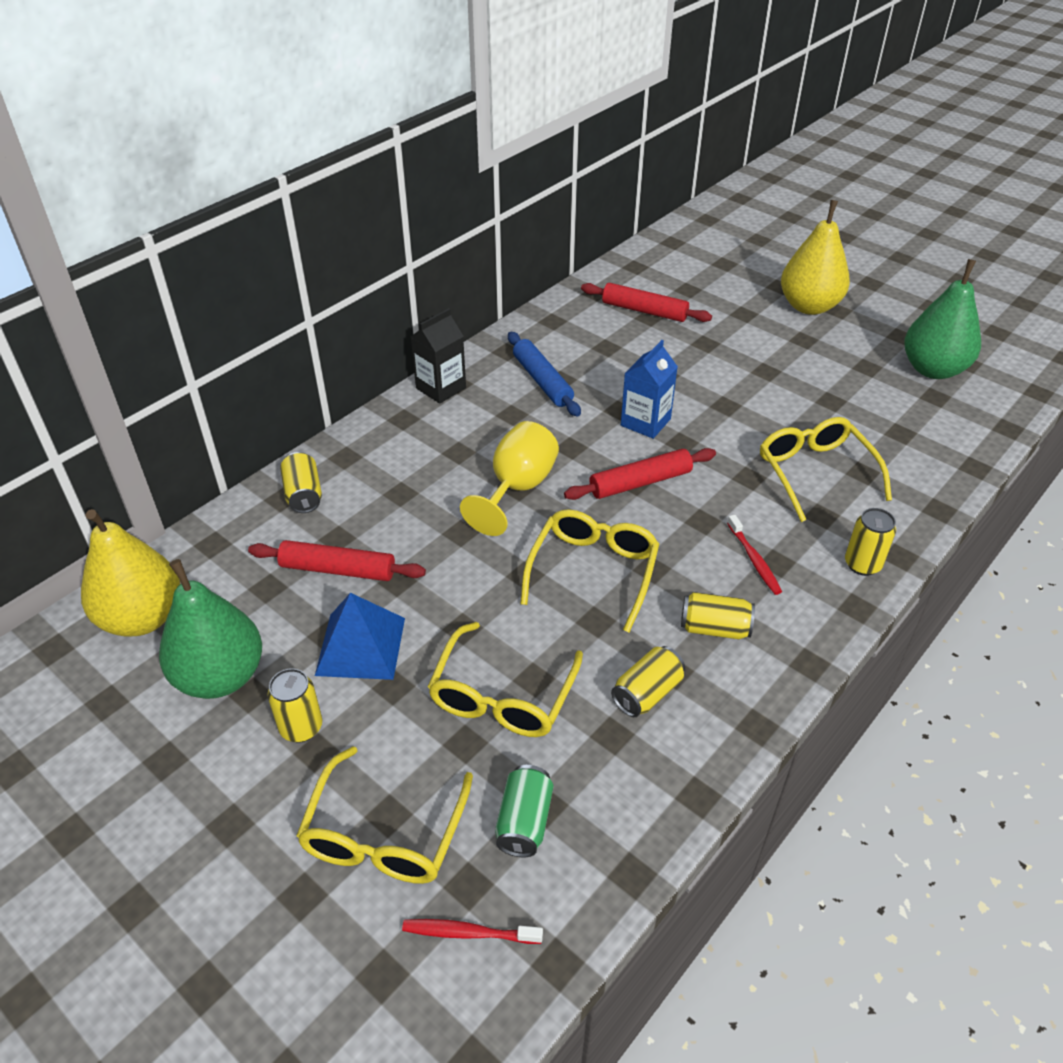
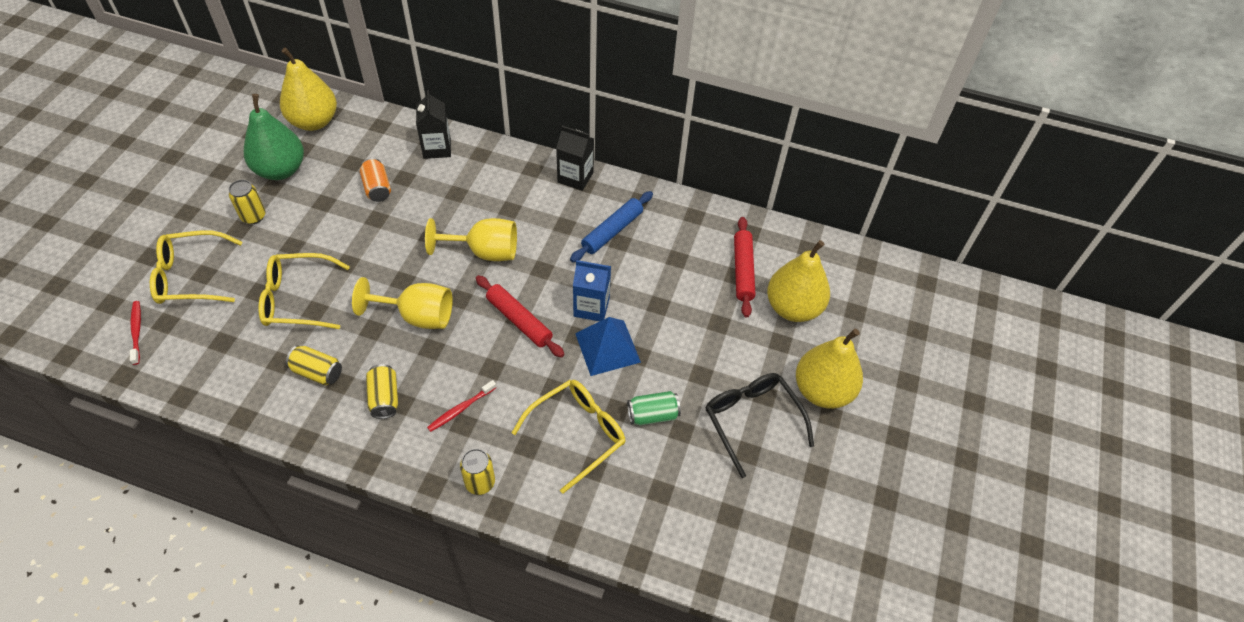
camera: 65 degrees right, 10 degrees up
red rolling pin [248,540,426,581] -> orange can [360,158,391,202]
yellow can [280,452,322,513] -> black carton [416,90,451,159]
blue pyramid [315,593,405,680] -> blue pyramid moved to [575,317,641,376]
green can [495,765,553,858] -> green can moved to [627,391,681,426]
yellow glasses [520,509,659,632] -> yellow goblet [352,277,453,329]
green pear [904,259,981,379] -> none
none -> black glasses [705,373,814,478]
none -> yellow pear [767,240,830,322]

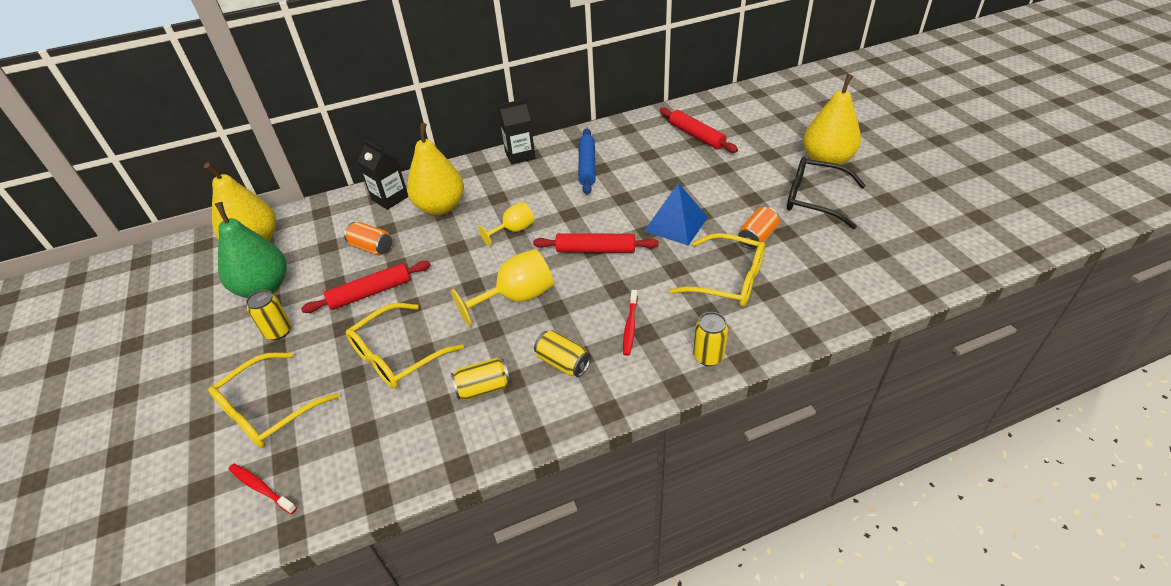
camera: 35 degrees left, 10 degrees down
yellow goblet [425,218,517,261] -> yellow goblet [478,202,534,246], size x0.63
yellow glasses [512,380,625,493] -> yellow glasses turned 105 degrees clockwise [669,233,765,307]
blue carton [573,260,611,321] -> none
green can [627,391,681,426] -> orange can [738,207,779,249]
yellow pear [767,240,830,322] -> yellow pear moved to [407,123,464,215]
none -> red rolling pin [301,261,431,313]

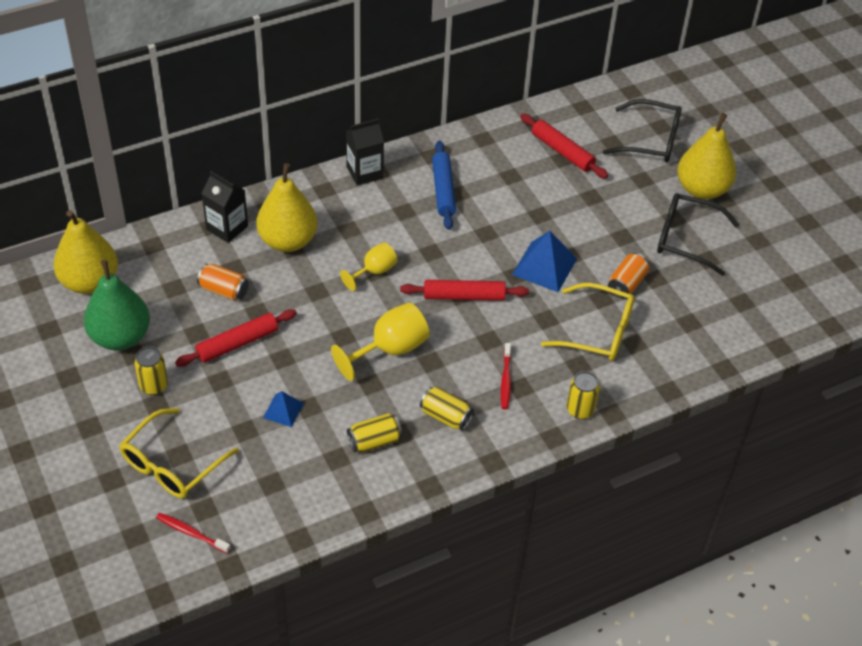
camera: 10 degrees left, 5 degrees up
yellow glasses [346,303,464,389] -> blue pyramid [263,391,304,427]
none -> black glasses [603,99,682,162]

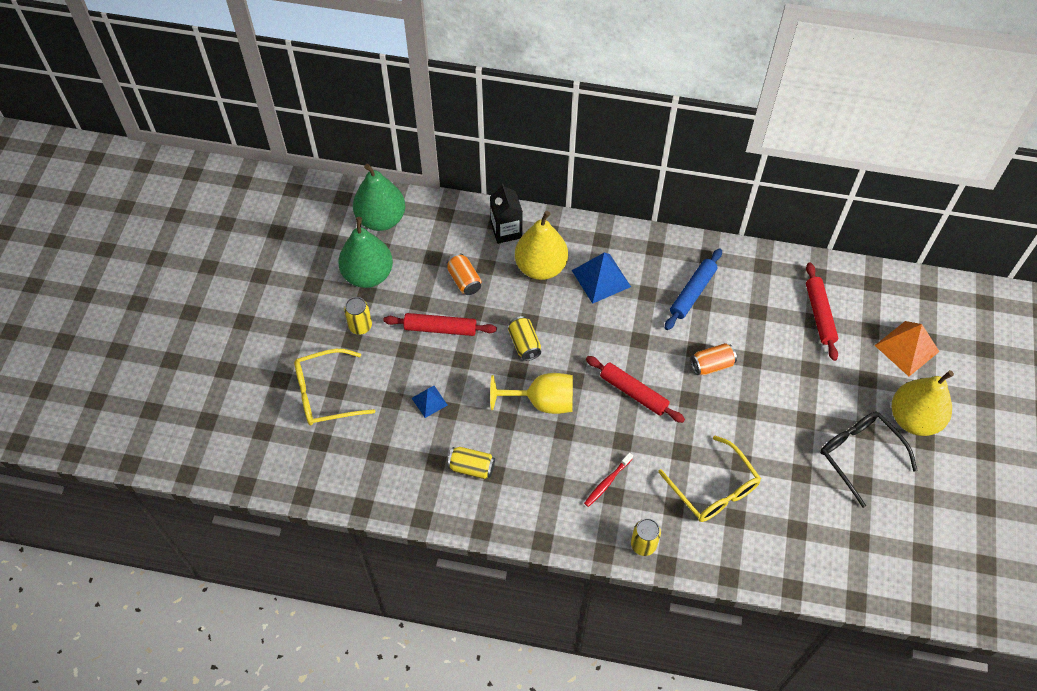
camera: 40 degrees right, 10 degrees up
yellow pear [53,210,118,294] -> green pear [353,164,405,231]
red toothbrush [156,513,231,554] -> none
yellow goblet [340,242,397,291] -> none
black carton [346,119,384,185] -> none
yellow can [420,387,474,430] -> yellow can moved to [508,316,541,361]
blue pyramid [512,231,577,292] -> blue pyramid moved to [572,252,631,304]
black glasses [603,99,682,162] -> orange pyramid [874,321,940,377]
orange can [608,253,649,298] -> orange can moved to [691,343,737,375]

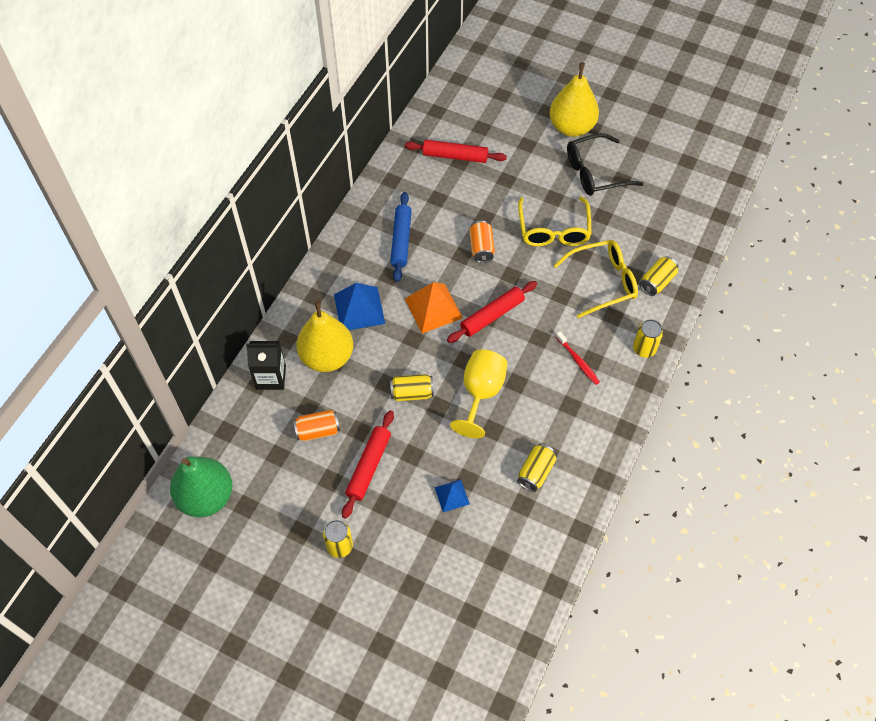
camera: 75 degrees left, 0 degrees up
yellow glasses [294,349,375,425] -> yellow glasses moved to [518,196,592,246]
green pear [338,217,393,288] -> none
blue rolling pin [665,248,722,330] -> blue rolling pin turned 45 degrees clockwise [390,192,412,282]
orange pyramid [874,321,940,377] -> orange pyramid moved to [405,282,463,333]
none -> yellow can [640,256,678,296]

